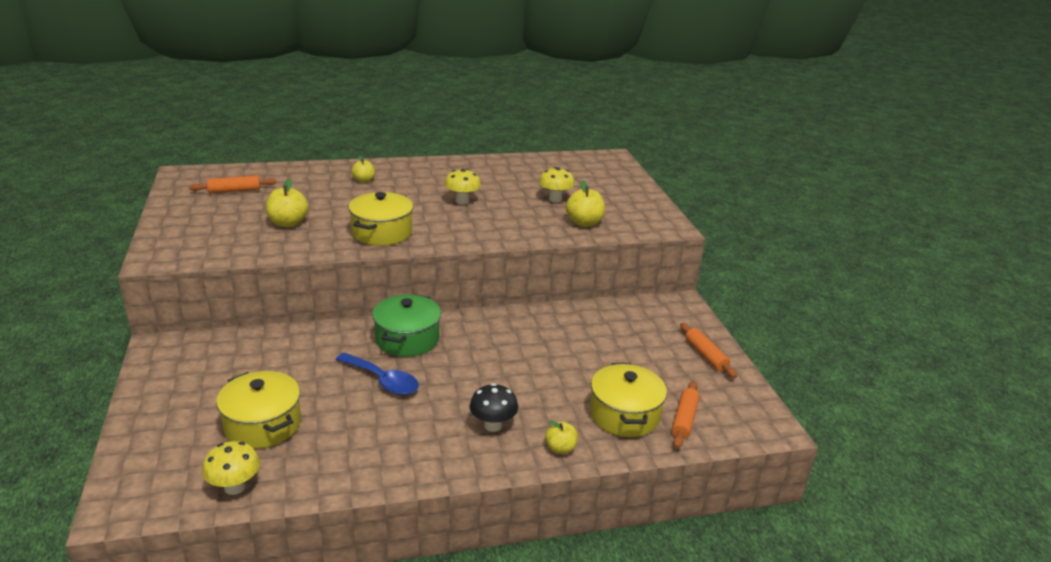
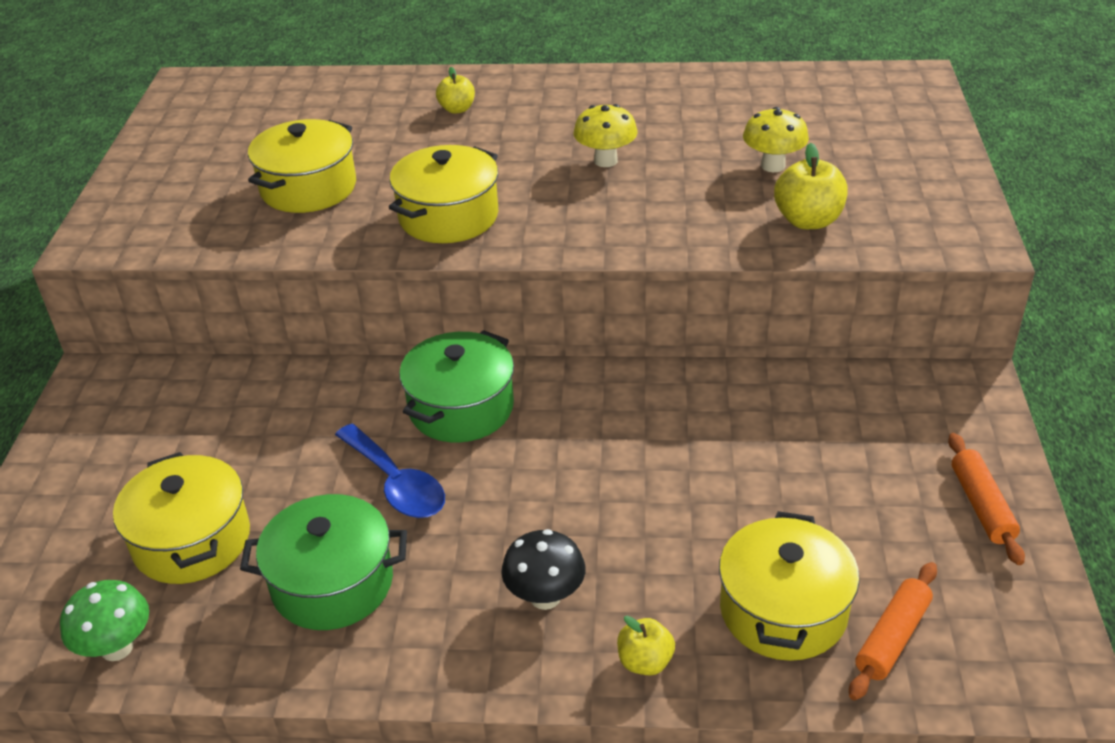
camera: 20 degrees right, 10 degrees up
orange rolling pin [189,176,277,193] -> none
yellow mushroom [202,441,260,495] -> green mushroom [60,580,149,661]
yellow apple [266,179,309,227] -> yellow pot [248,119,356,213]
none -> green pot [240,494,407,630]

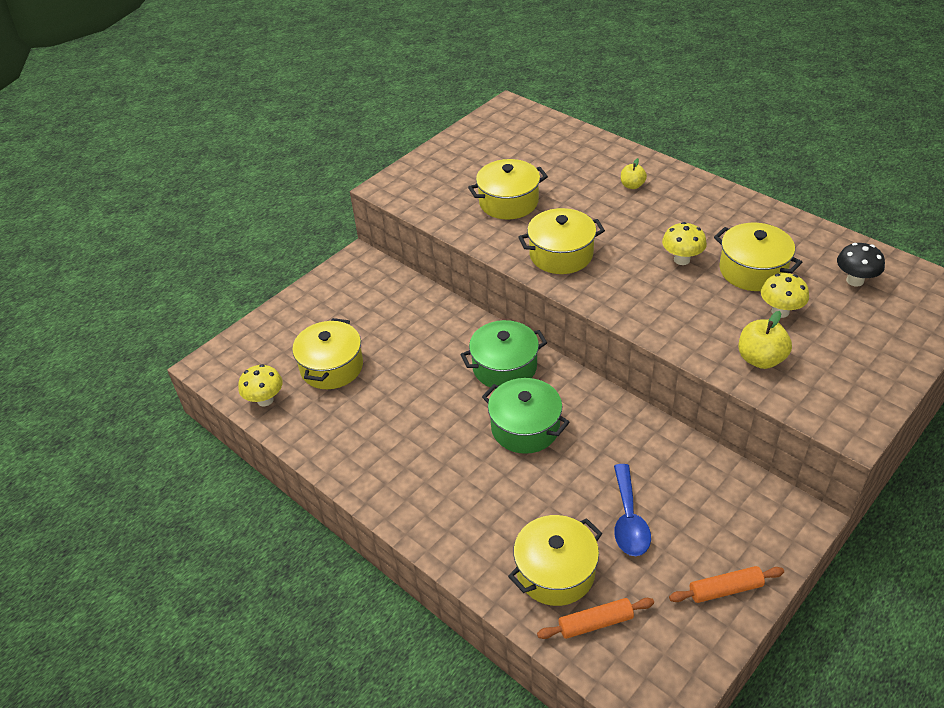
camera: 40 degrees right, 5 degrees up
green mushroom [60,580,149,661] -> yellow mushroom [238,364,283,406]
green pot [240,494,407,630] -> green pot moved to [482,378,569,454]
blue spoon [335,424,445,518] -> blue spoon moved to [614,464,651,556]
black mushroom [501,529,586,610] -> black mushroom moved to [837,243,885,287]
yellow apple [617,616,675,676] -> none
orange rolling pin [948,433,1025,565] -> orange rolling pin turned 45 degrees clockwise [669,566,784,603]
none -> yellow pot [714,223,802,291]

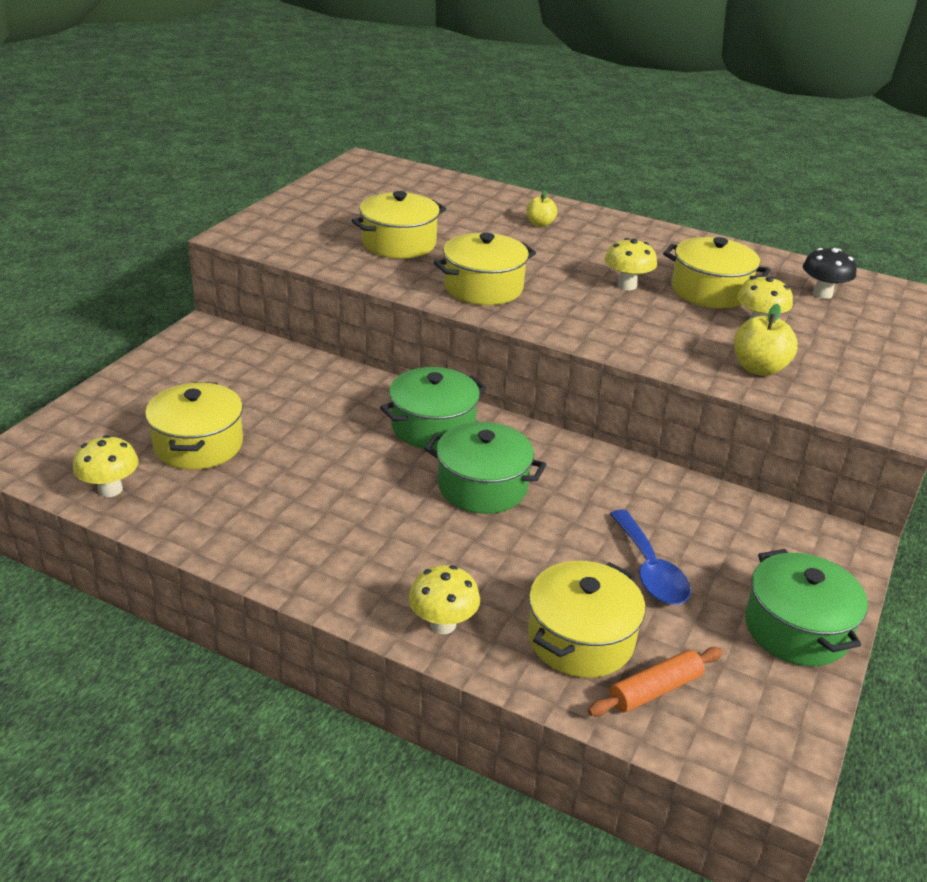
camera: 20 degrees left, 10 degrees down
orange rolling pin [669,566,784,603] -> green pot [745,549,868,666]
none -> yellow mushroom [408,565,480,634]

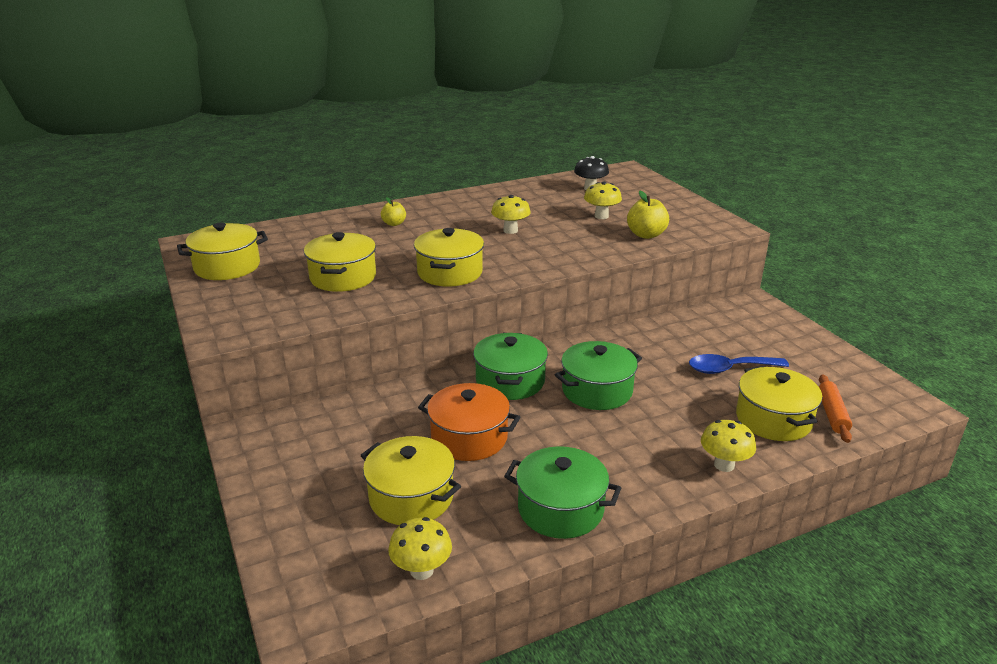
camera: 50 degrees left, 5 degrees down
blue spoon [610,509,691,604] -> blue spoon turned 150 degrees clockwise [689,354,789,374]
yellow pot [663,237,770,308] -> yellow pot moved to [177,222,268,280]
green pot [745,549,868,666] -> green pot moved to [504,446,621,539]
none -> orange pot [418,383,520,461]

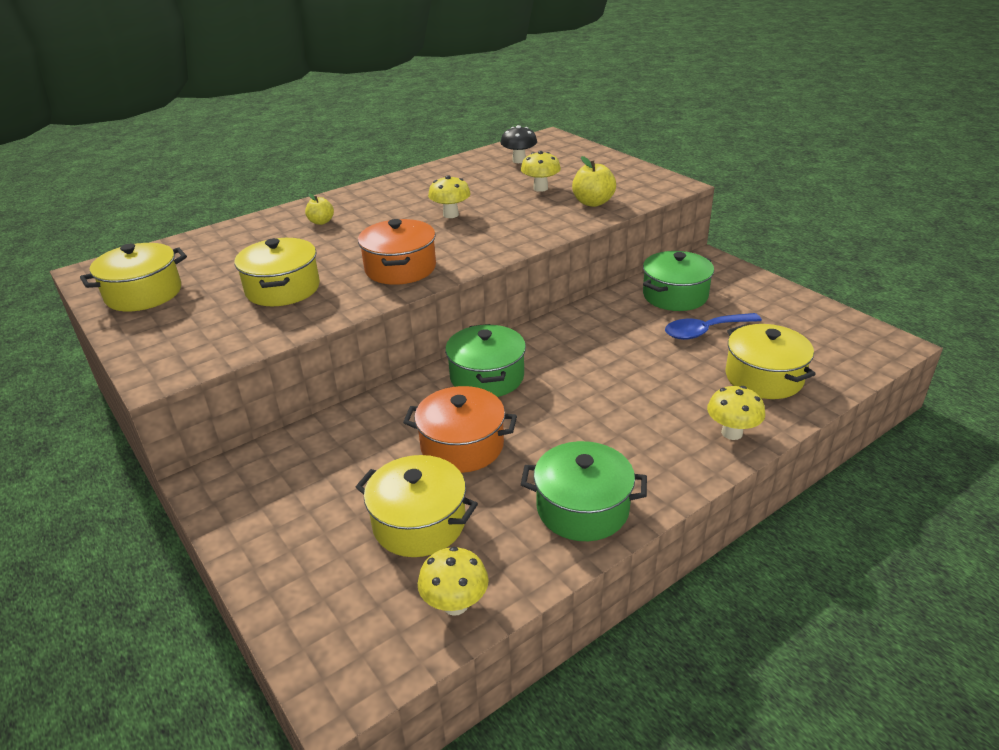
camera: 10 degrees left, 5 degrees up
yellow pot [414,228,484,286] -> orange pot [358,219,436,285]
green pot [555,341,642,410] -> green pot moved to [643,251,714,311]
orange rolling pin [819,374,852,443] -> none

